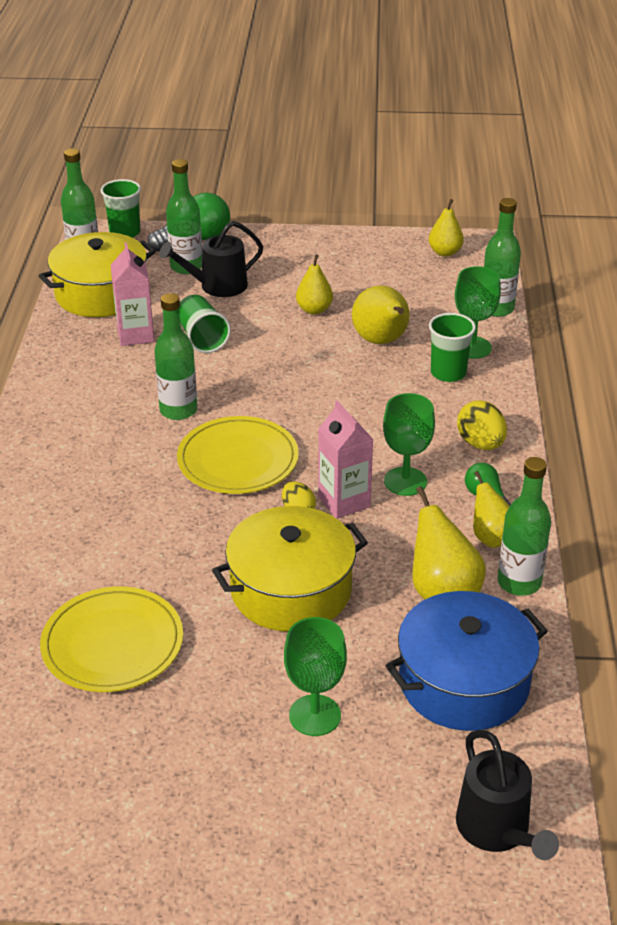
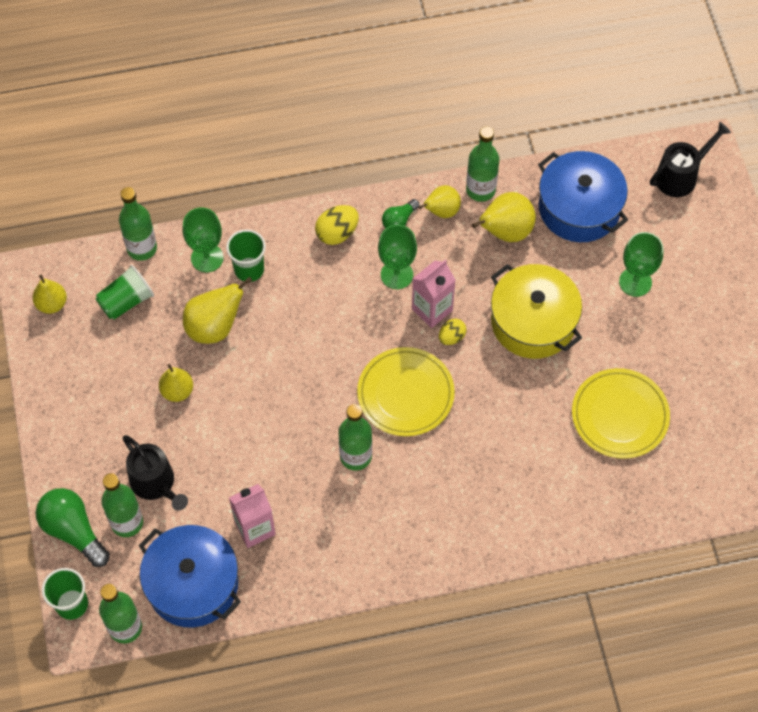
camera: 105 degrees left, 25 degrees up
yellow pot [39,232,156,317] -> blue pot [139,525,241,627]
green cup [179,295,231,353] -> green cup moved to [96,265,154,320]

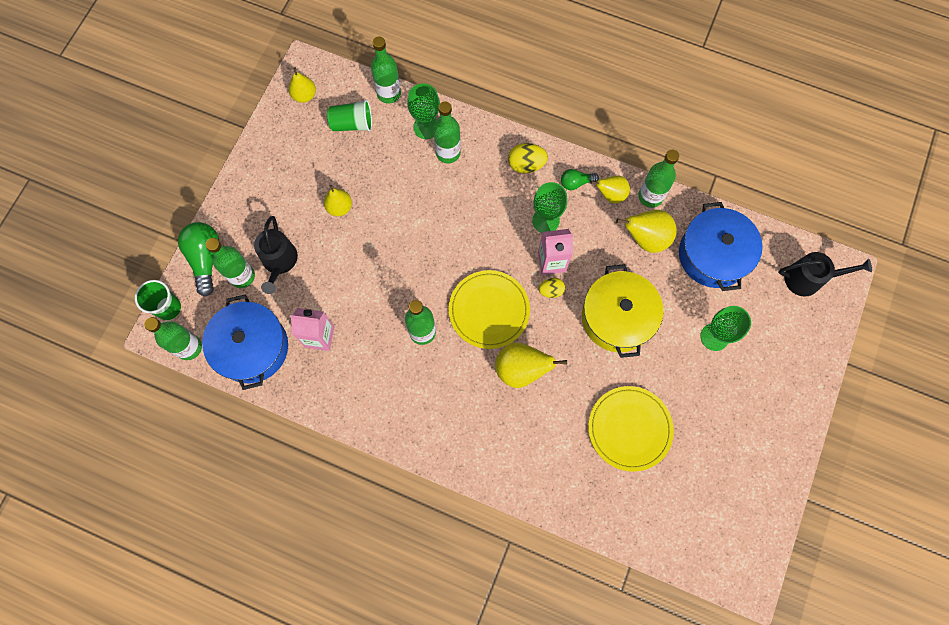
camera: 35 degrees right, 10 degrees up
yellow pear [183,276,252,344] -> yellow pear moved to [495,342,567,388]
green cup [226,229,266,282] -> green bottle [433,101,461,163]

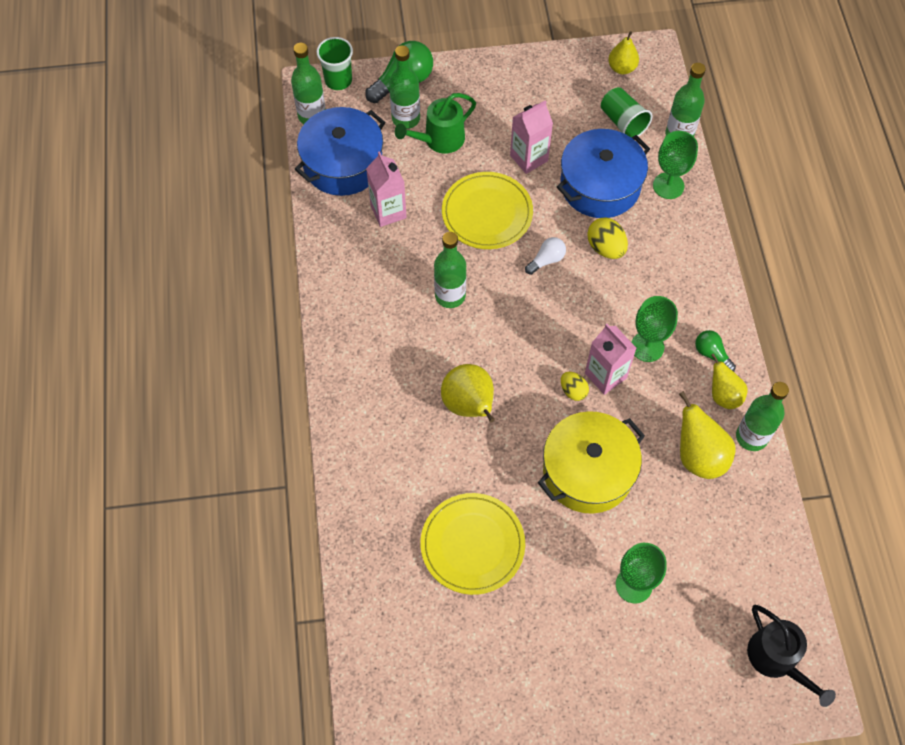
camera: 60 degrees right, 10 degrees down
black watering can [254,216,298,294] -> green watering can [395,93,476,154]
yellow pear [324,185,352,216] -> pink carton [510,100,553,174]
green bottle [433,101,461,163] -> none
yellow plate [449,270,530,349] -> yellow plate moved to [442,172,533,249]
yellow egg [508,143,548,174] -> yellow egg moved to [587,217,628,259]
blue pot [679,202,763,291] -> blue pot moved to [557,129,650,218]
none -> white light bulb [525,237,566,275]

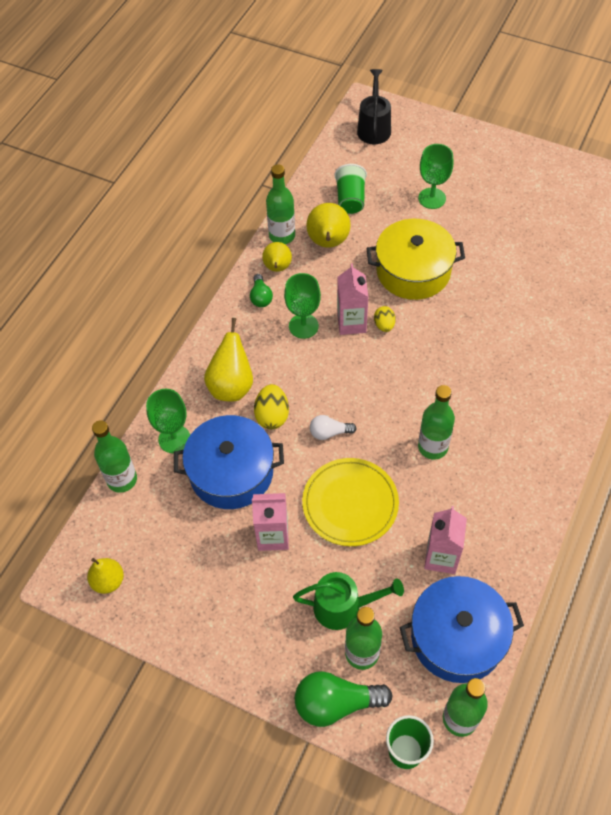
camera: 145 degrees left, 5 degrees down
yellow plate [420,493,525,595] -> none
yellow pear [441,364,495,423] -> yellow pear moved to [204,318,253,402]
green cup [601,87,653,137] -> green cup moved to [334,164,367,214]

